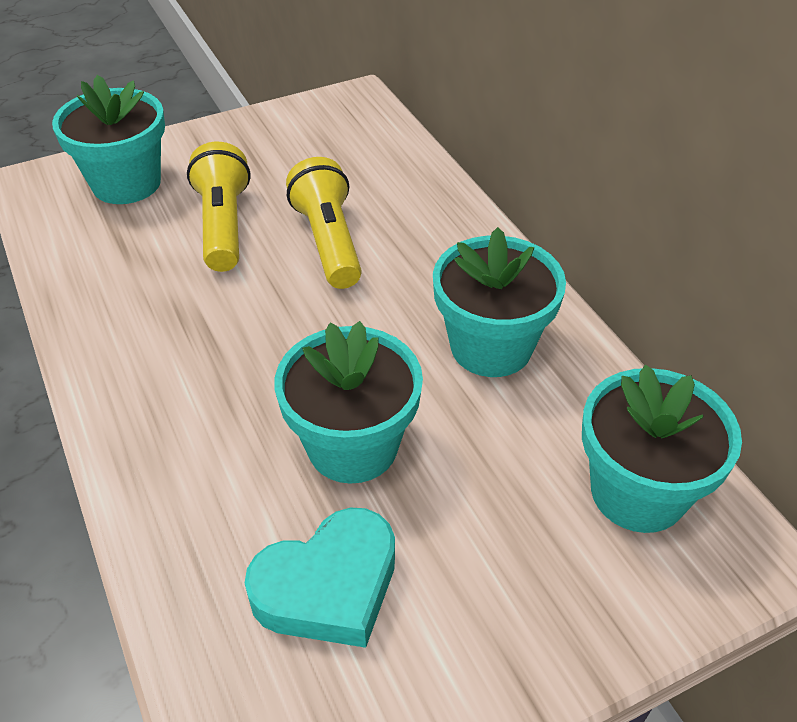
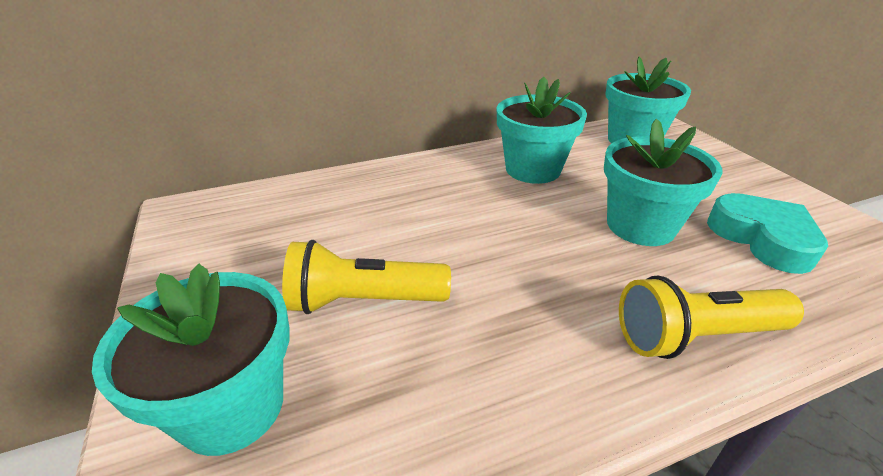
camera: 85 degrees left, 10 degrees down
yellow flashlight [286,157,362,289] -> yellow flashlight moved to [619,276,804,359]

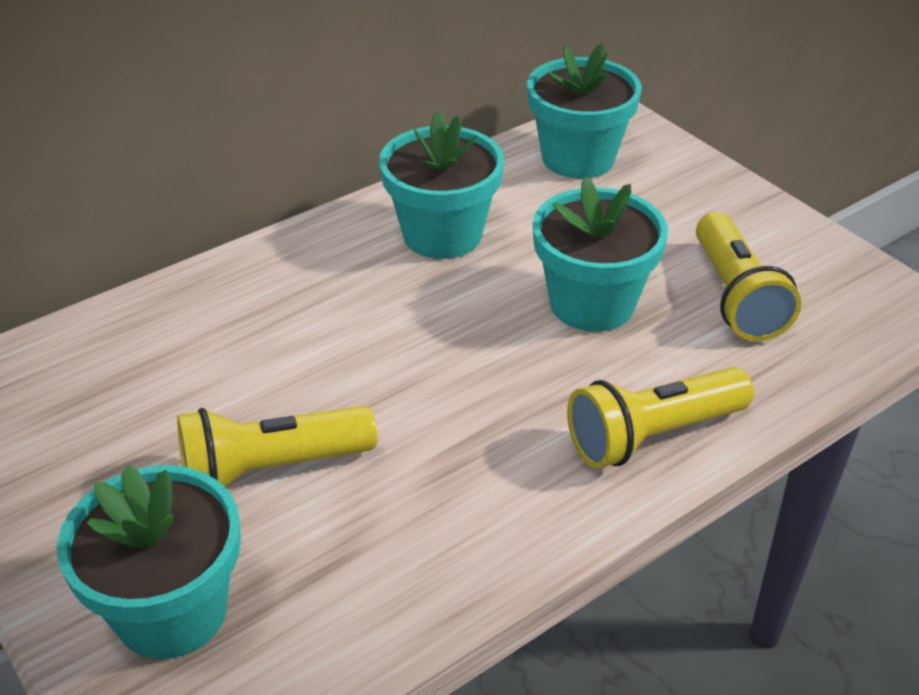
camera: 15 degrees left, 5 degrees up
turquoise heart [707,193,828,274] -> yellow flashlight [696,212,801,341]

